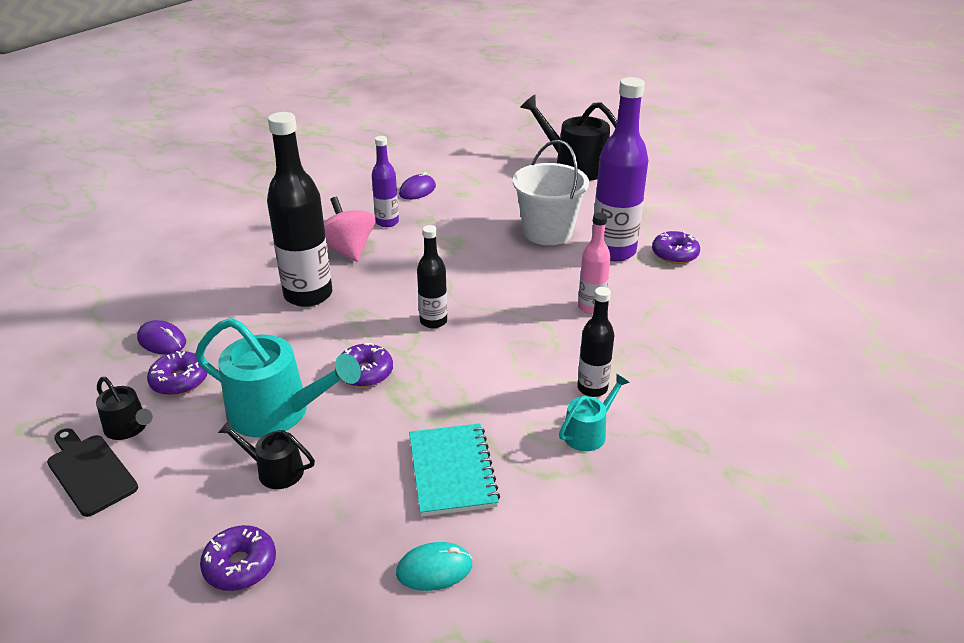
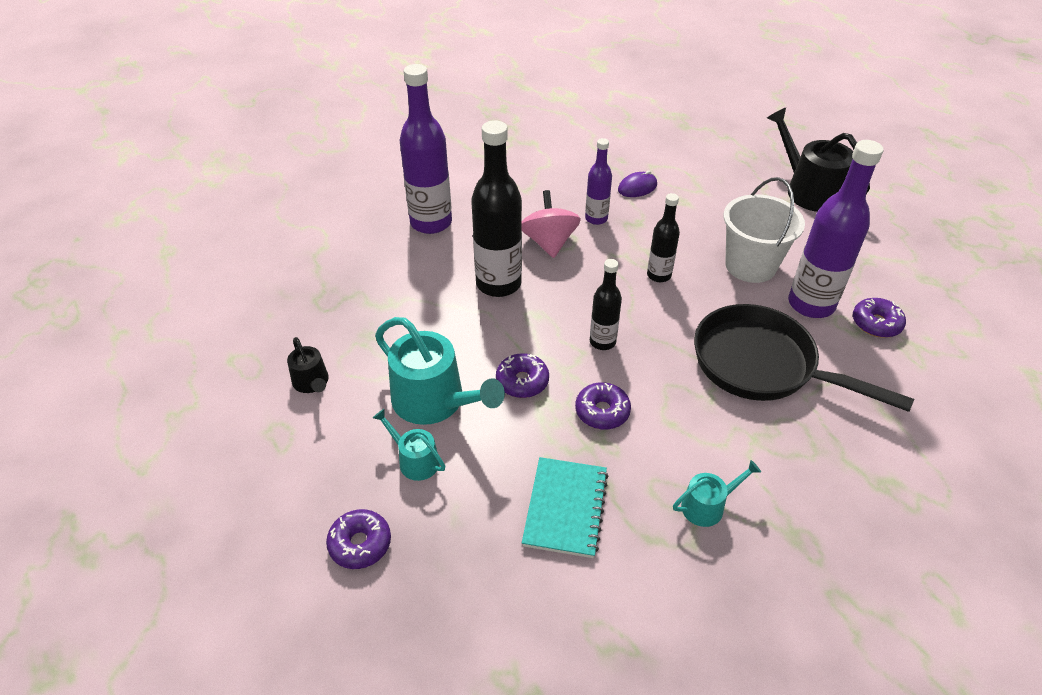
camera: 20 degrees right, 10 degrees up
black cutting board [47,428,138,517] -> none
purple mouse [137,320,186,354] -> none
purple donut [147,351,207,396] -> purple donut moved to [575,382,631,429]
black watering can [218,420,315,489] -> turquoise watering can [373,409,445,481]
turquoise mouse [396,542,472,591] -> none
black bottle [577,287,614,397] -> black bottle moved to [647,193,680,282]
pink bottle [578,212,611,314] -> black pan [694,304,914,412]
none -> purple bottle [399,64,452,234]

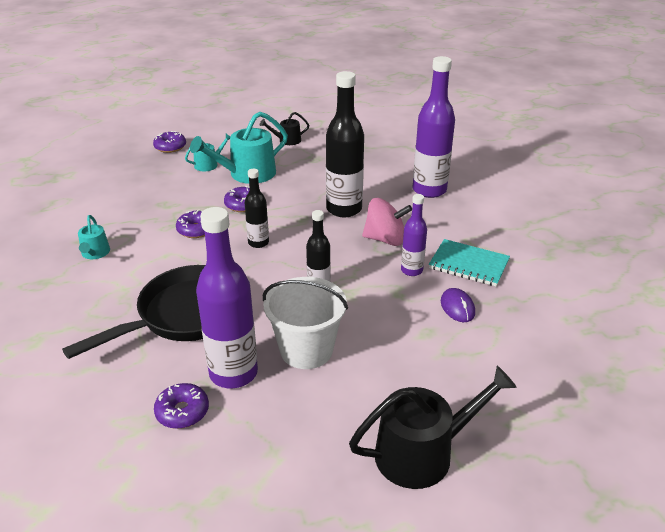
camera: 105 degrees right, 10 degrees down
turquoise notebook [522,457,609,558] -> turquoise notebook moved to [429,239,510,287]

